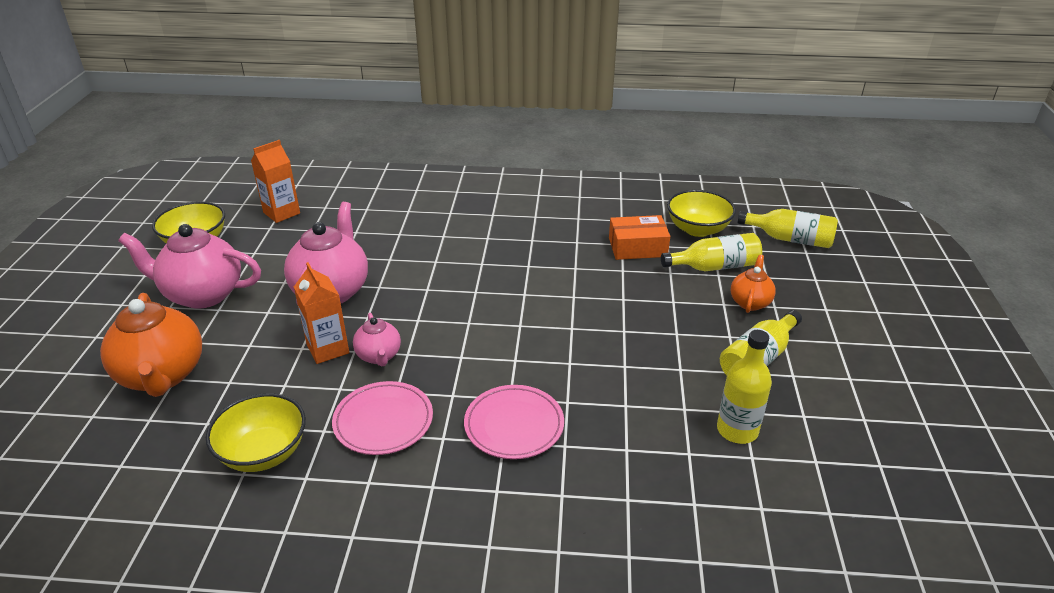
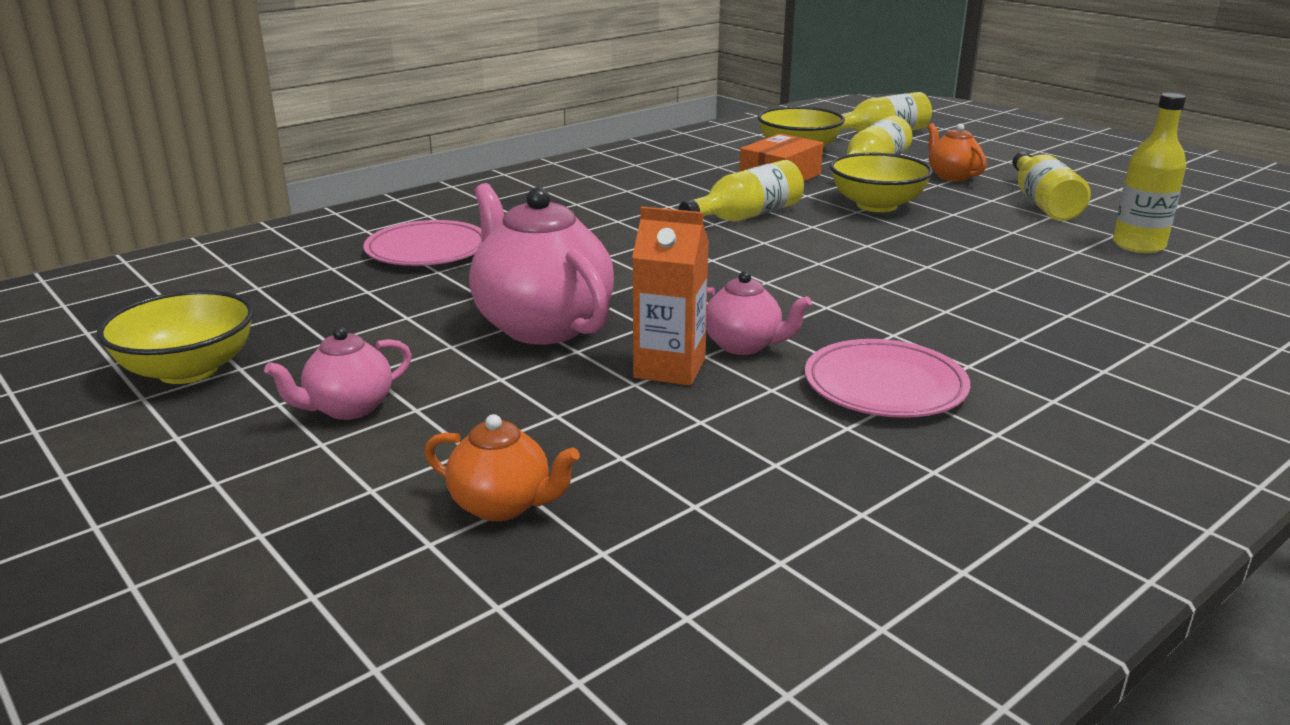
camera: 45 degrees left, 10 degrees down
orange teapot [100,293,202,397] -> orange teapot [424,414,580,521], size x0.53
pink teapot [118,224,261,309] -> pink teapot [264,327,412,420], size x0.53
yellow bowl [206,393,306,472] -> yellow bowl moved to [830,153,933,212]
orange carton [251,140,300,223] -> none
pink plate [464,385,564,459] -> pink plate moved to [364,220,483,266]
none -> yellow bottle [679,160,804,222]

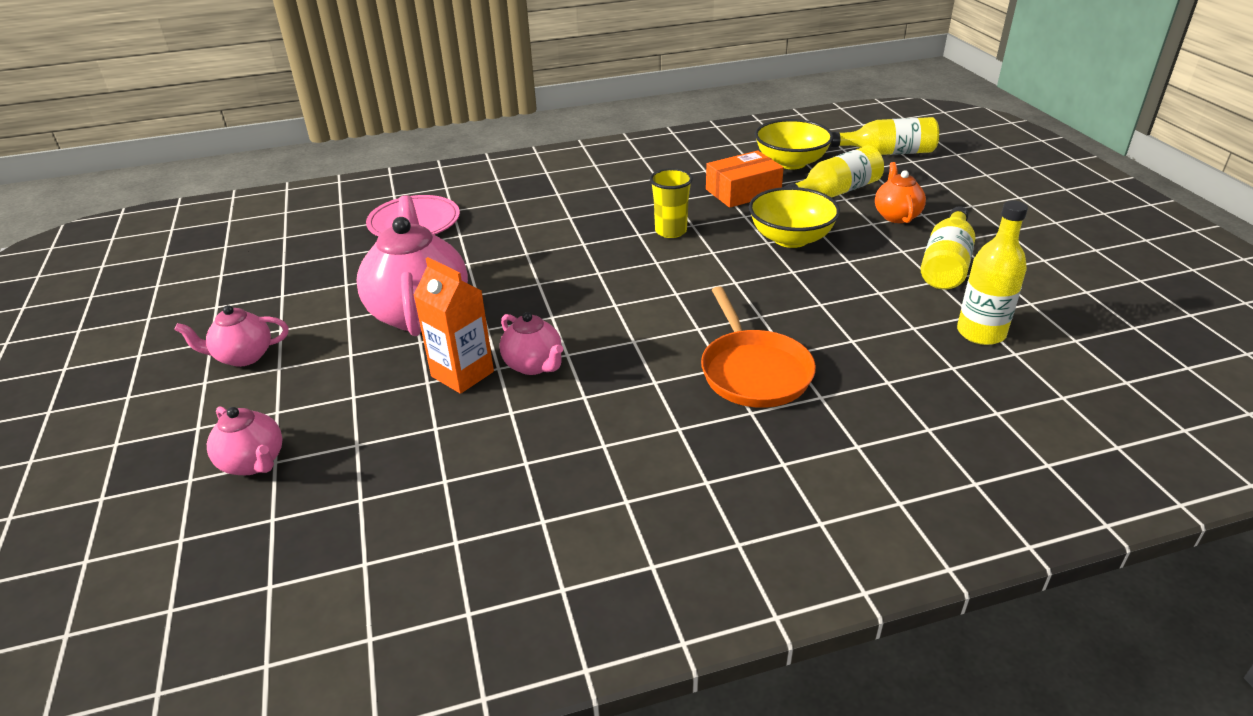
camera: 25 degrees right, 10 degrees up
yellow bowl [97,290,254,384] -> none
orange teapot [424,414,580,521] -> pink teapot [207,406,282,475]
yellow bottle [679,160,804,222] -> yellow cup [650,168,693,238]
pink plate [805,339,970,418] -> none
none -> orange pan [701,286,816,408]

